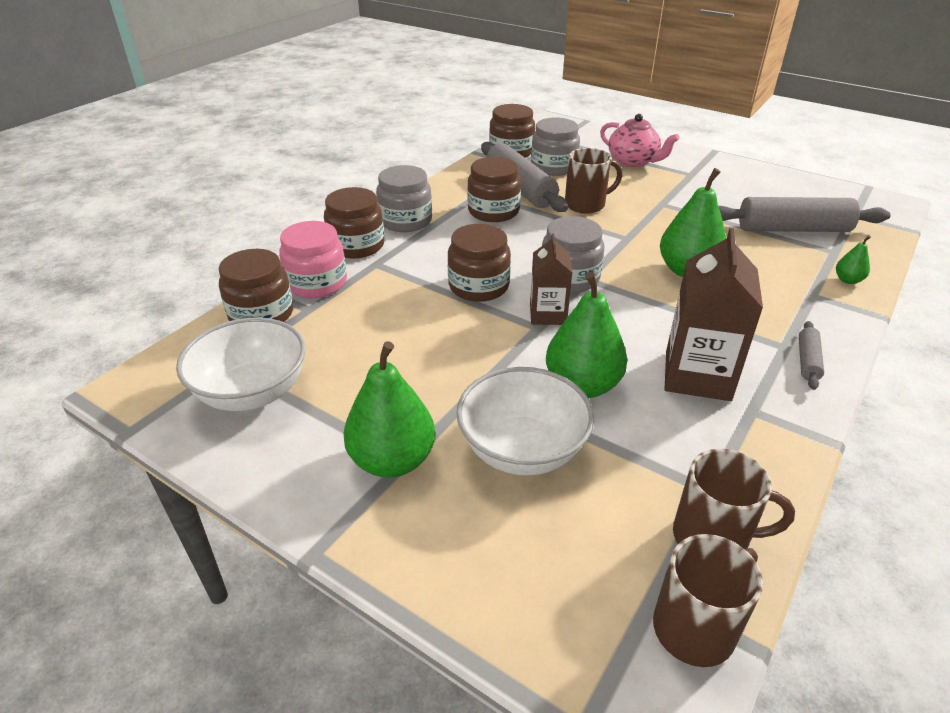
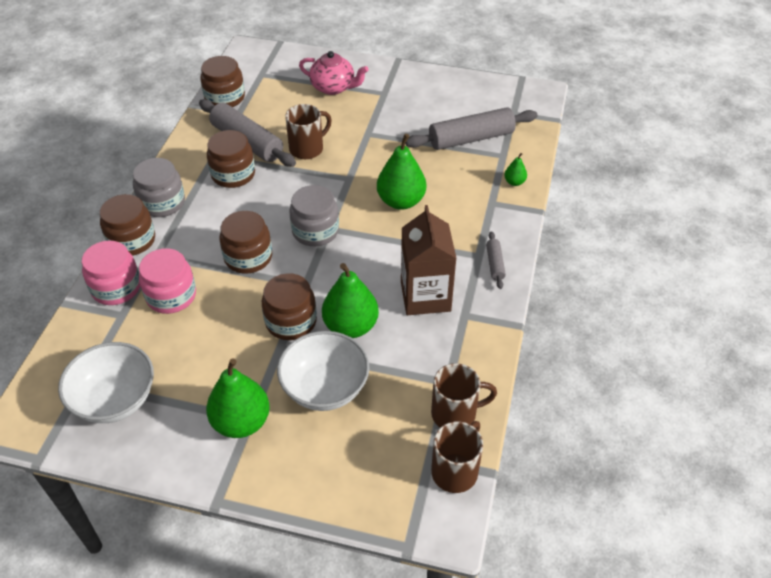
camera: 20 degrees left, 10 degrees up
brown jar [219,249,293,322] -> brown jar moved to [262,273,317,340]
brown carton [530,233,573,325] -> none
grey jar [531,117,580,176] -> none
none -> pink jar [139,248,196,314]

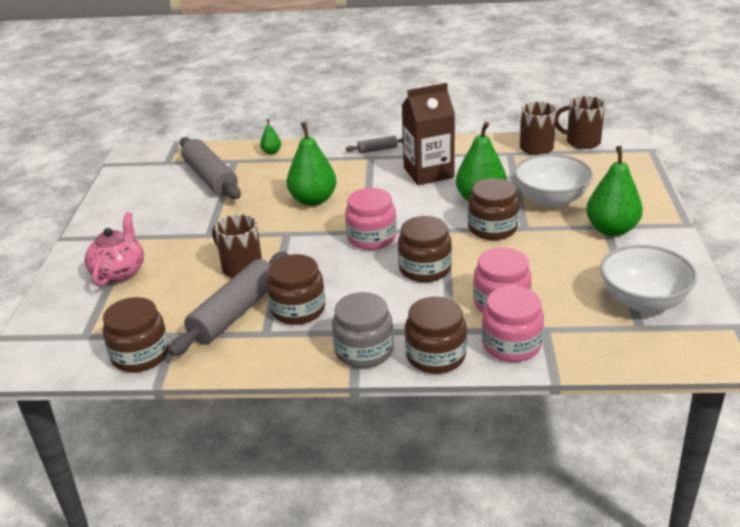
camera: 100 degrees left, 15 degrees down
grey jar [289,185,339,246] -> pink jar [345,188,397,250]

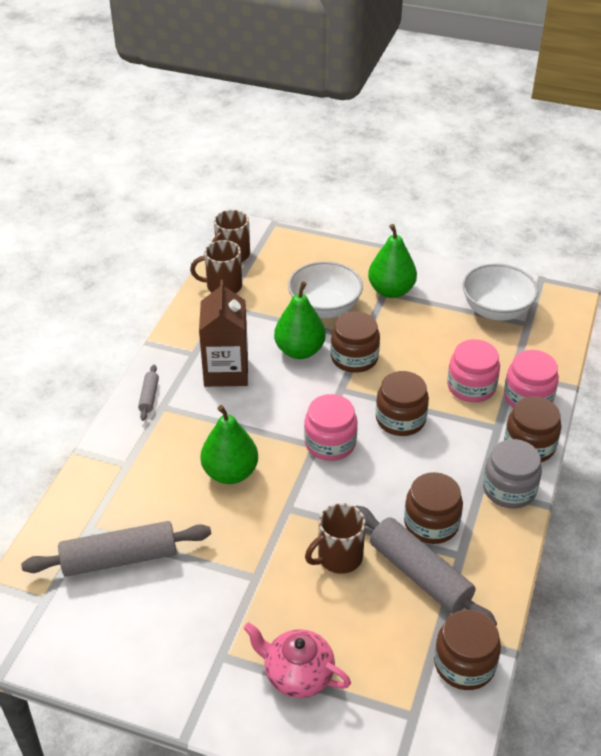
camera: 75 degrees left, 10 degrees up
green pear [260,119,281,154] -> none

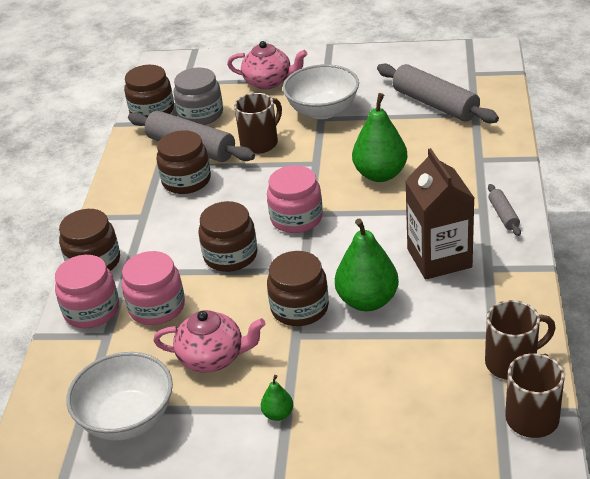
camera: 170 degrees right, 5 degrees down
grey rolling pin [21,521,211,577] -> grey rolling pin turned 75 degrees clockwise [377,63,499,123]
white bowl [288,261,363,318] -> white bowl moved to [283,64,359,119]
green pear [368,224,417,298] -> green pear [261,375,293,421], size x0.47
grey jar [483,439,542,509] -> grey jar moved to [173,68,223,125]
none -> pink teapot [153,310,266,373]

